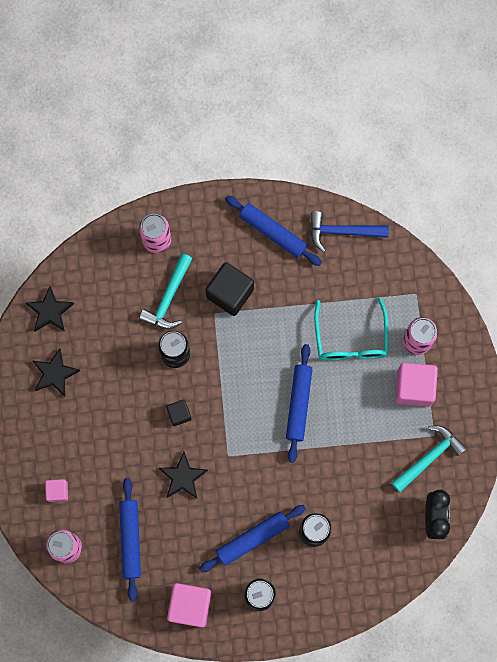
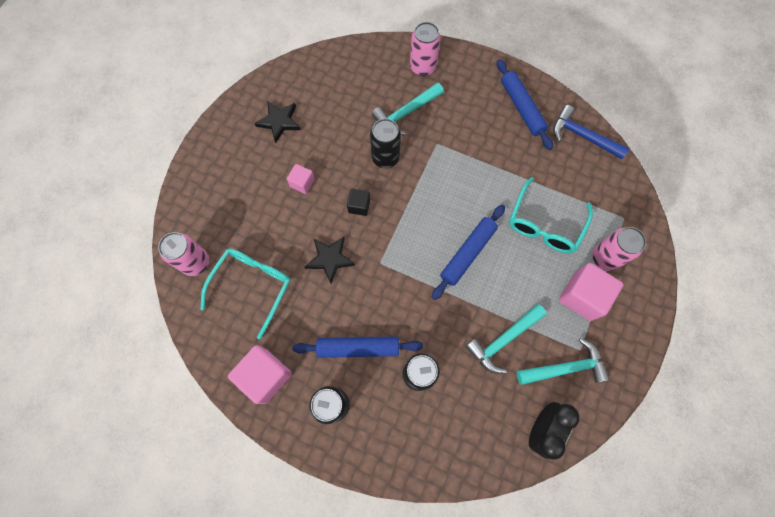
camera: 30 degrees right, 5 degrees down
black star [26,286,74,332] -> none
pink cube [45,479,68,502] -> pink cube moved to [287,164,315,194]
blue rolling pin [119,478,141,601] -> turquoise glasses [200,248,291,339]
black cube [205,262,254,316] -> none
none -> turquoise hammer [465,304,547,374]

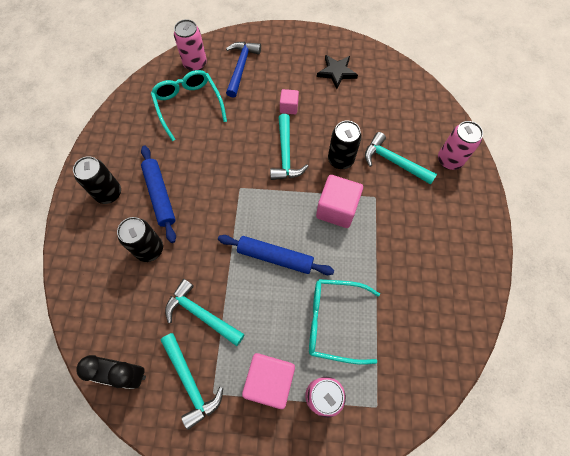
camera: 70 degrees right, 5 degrees down
turquoise glasses [200,248,291,339] -> turquoise glasses turned 120 degrees counterclockwise [151,70,227,141]
pink cube [228,345,292,404] -> pink cube moved to [316,175,363,228]
black star [305,237,355,284] -> none
black cube [347,189,370,216] -> turquoise hammer [270,114,309,180]
blue rolling pin [497,59,553,150] -> none
blue hammer [553,105,629,159] -> blue hammer moved to [226,42,261,98]

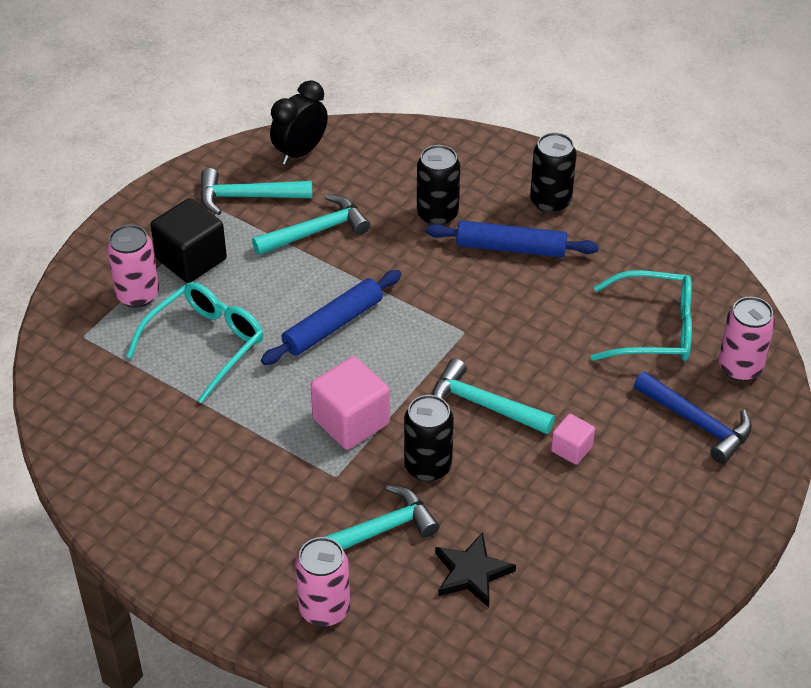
camera: 120 degrees right, 20 degrees down
pink cube [242,353,295,409] -> black cube [151,198,227,283]
black star [317,55,358,89] -> black star moved to [435,532,516,607]

